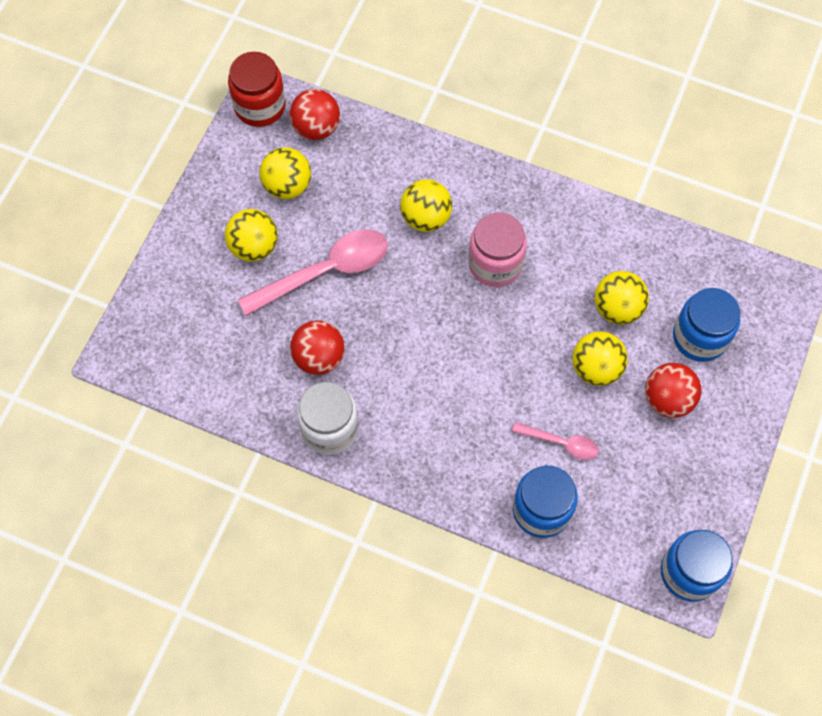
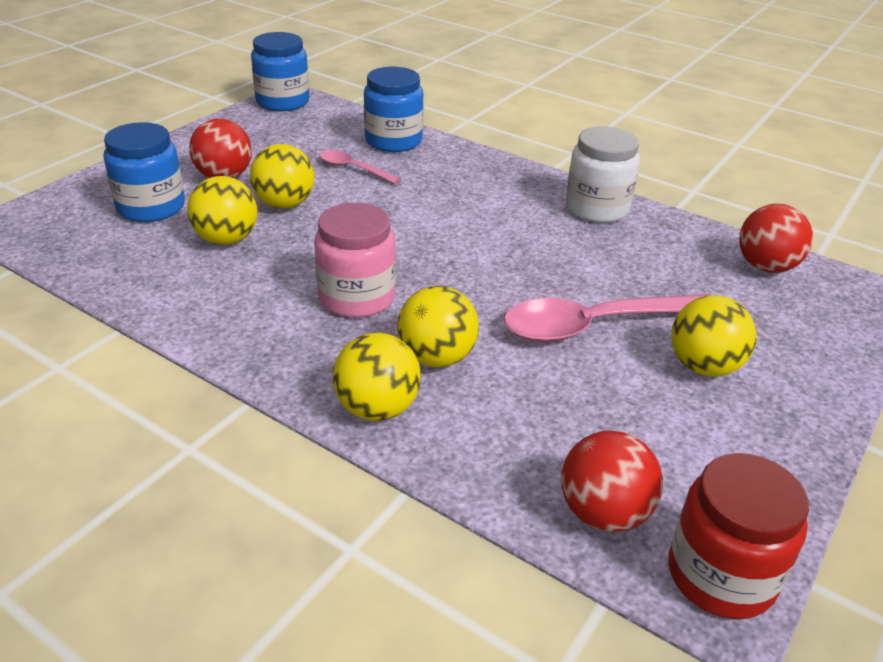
camera: 170 degrees left, 30 degrees down
yellow ball [259,148,311,199] -> yellow ball moved to [333,333,421,421]
red ball [290,320,345,375] -> red ball moved to [739,204,813,273]

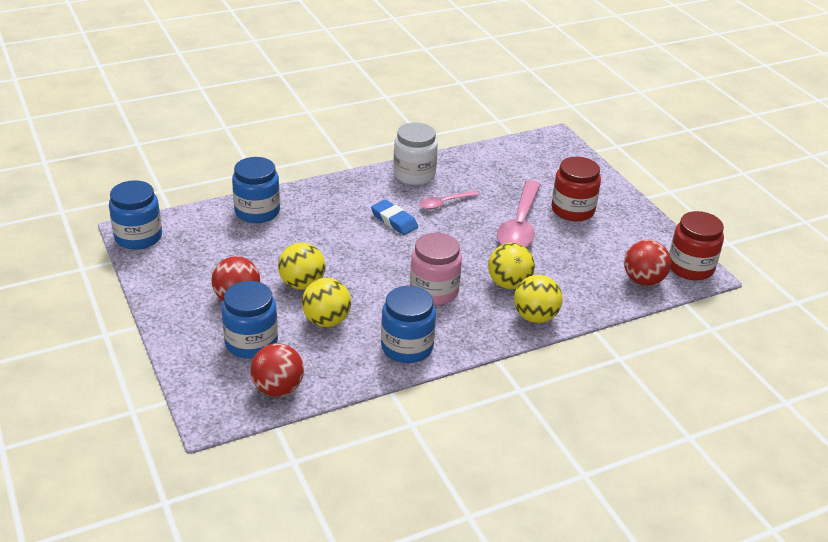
camera: 60 degrees left, 0 degrees up
pink spoon [319,150,401,184] -> pink spoon moved to [419,190,479,210]
yellow ball [671,295,757,376] -> red jar [551,157,601,221]
red ball [739,204,813,273] -> red ball moved to [250,343,304,397]
none -> blue eraser [371,200,418,235]
none -> blue jar [381,286,436,363]

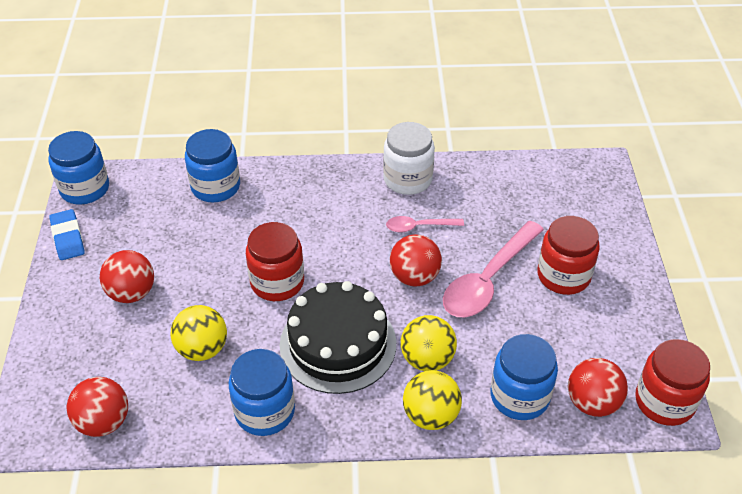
camera: 25 degrees right, 10 degrees up
blue jar [222,281,278,359] -> blue jar moved to [490,334,558,420]
yellow ball [278,243,326,290] -> none
blue eraser [371,200,418,235] -> blue eraser moved to [49,209,85,260]
pink jar [410,233,462,305] -> black cake [280,281,396,394]
none -> red jar [246,222,304,301]
none -> red ball [390,234,442,287]

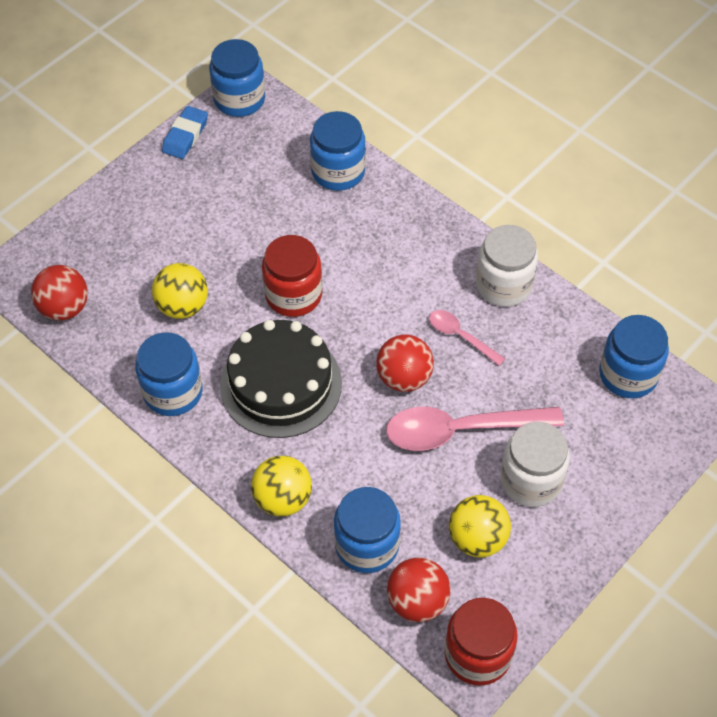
camera: 45 degrees right, 10 degrees up
red ball [100,250,154,303] -> none
yellow ball [401,315,457,371] -> yellow ball moved to [449,495,511,557]
red jar [537,216,600,295] -> white jar [500,422,570,507]
none -> blue jar [599,315,669,398]

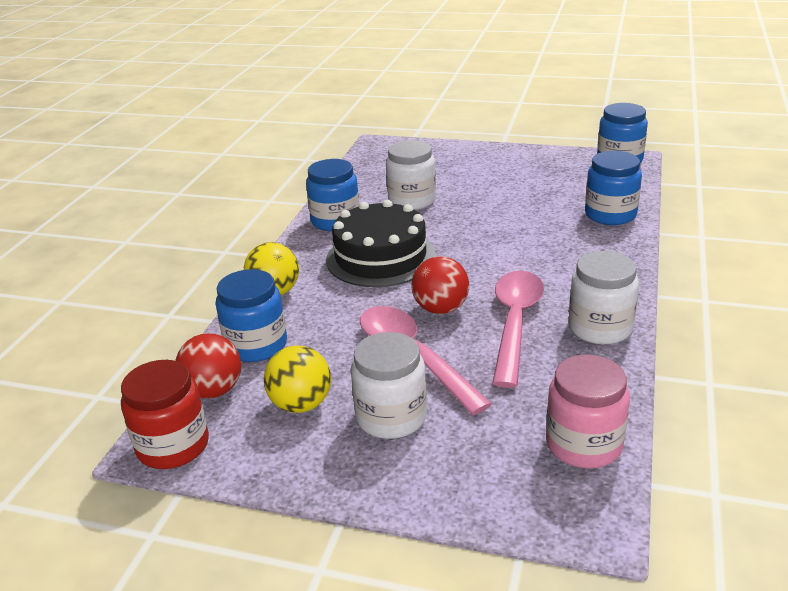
camera: 65 degrees right, 25 degrees down
red ball [31,265,88,321] -> none
yellow ball [152,263,208,319] -> white jar [386,140,436,210]
blue eraser [162,106,208,159] -> none
red jar [262,235,322,317] -> none
pink spoon [429,310,505,366] -> pink spoon [492,271,544,388], size x1.92
blue jar [599,315,669,398] -> pink jar [546,355,630,468]

